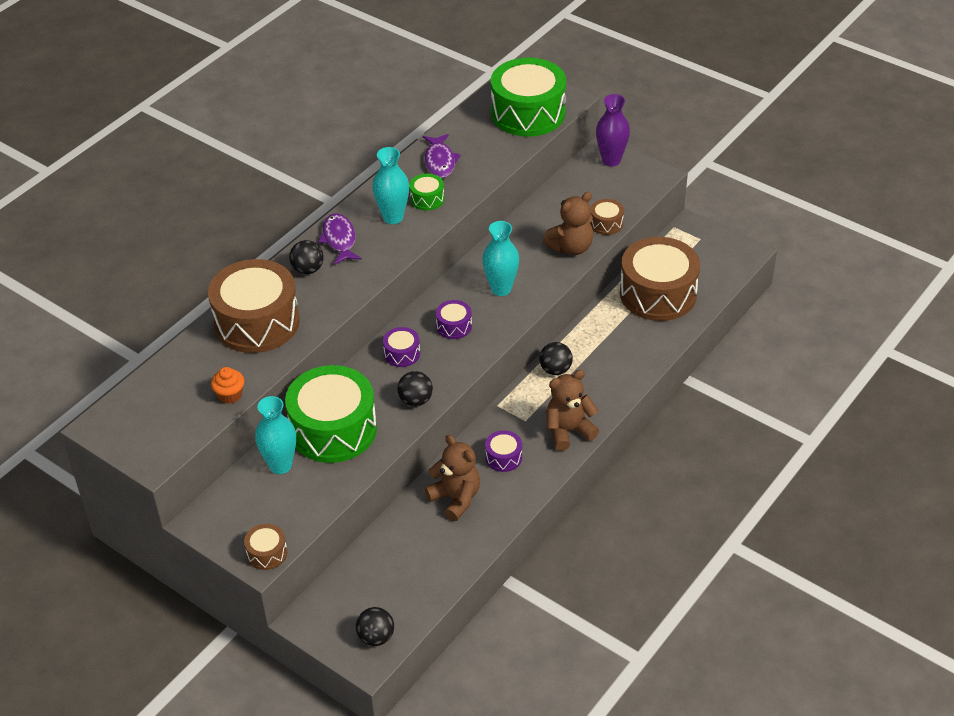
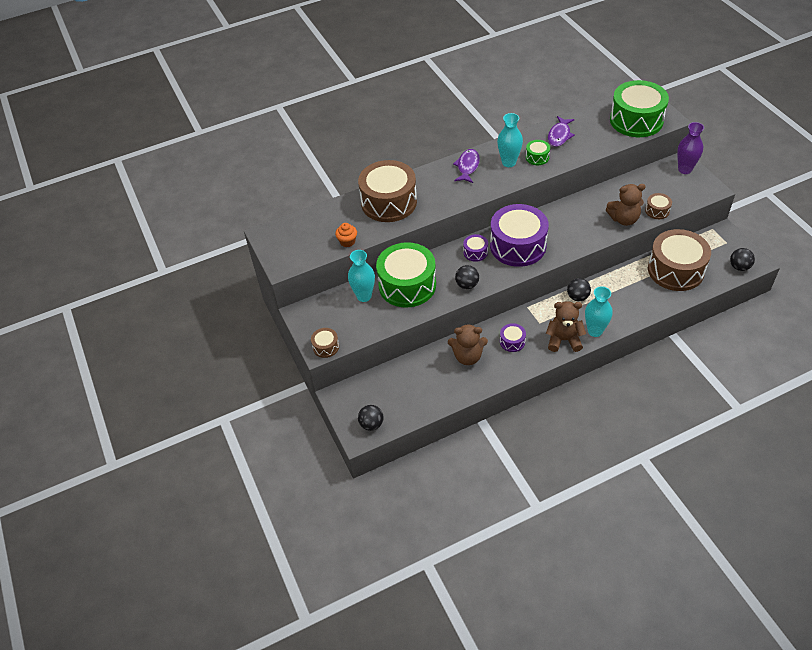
camera: 30 degrees right, 5 degrees up
black ball [289,240,324,274] -> black ball moved to [730,248,755,271]
brown teddy bear [424,435,480,521] -> brown teddy bear turned 105 degrees clockwise [448,324,488,365]
purple drum [436,300,472,339] -> purple drum [490,204,549,267], size x2.29
turquoise vase [482,221,519,296] -> turquoise vase moved to [585,286,613,337]

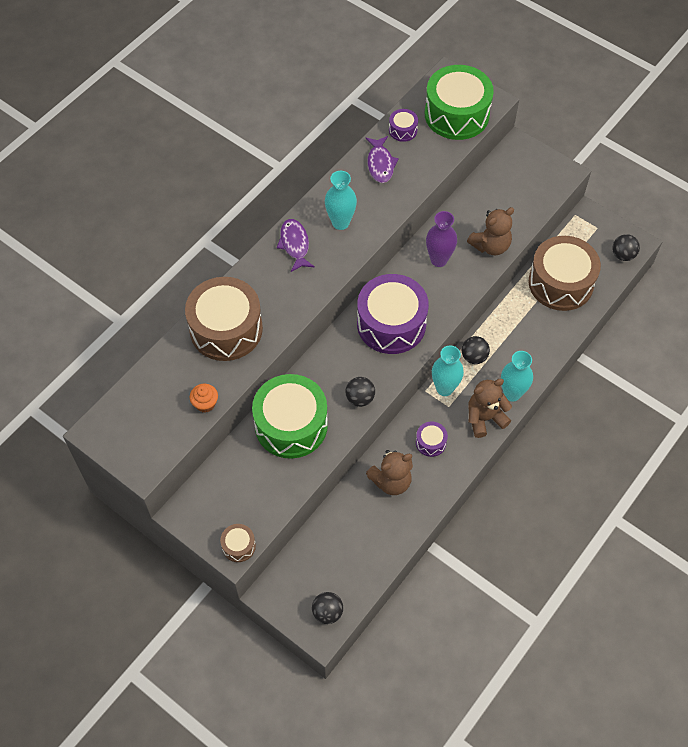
camera: 30 degrees left, 10 degrees up
turquoise vase [348,250,375,302] -> turquoise vase moved to [432,345,464,396]
purple drum [463,234,488,262] -> purple drum moved to [389,109,418,142]
green drum [526,140,550,165] -> none
brown drum [645,193,672,219] -> none
purple vase [677,122,704,174] -> purple vase moved to [426,211,457,267]

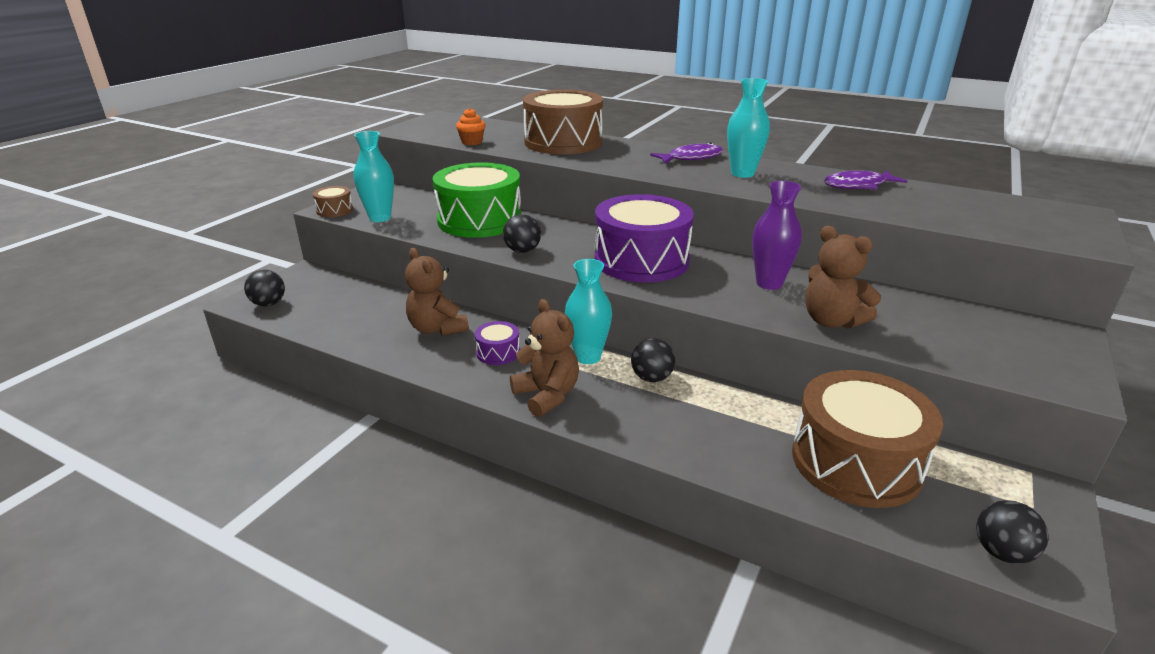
camera: 80 degrees right, 30 degrees down
purple drum [389,109,418,142] -> none
green drum [425,65,494,140] -> none
turquoise vase [501,351,533,402] -> turquoise vase moved to [353,131,394,222]

